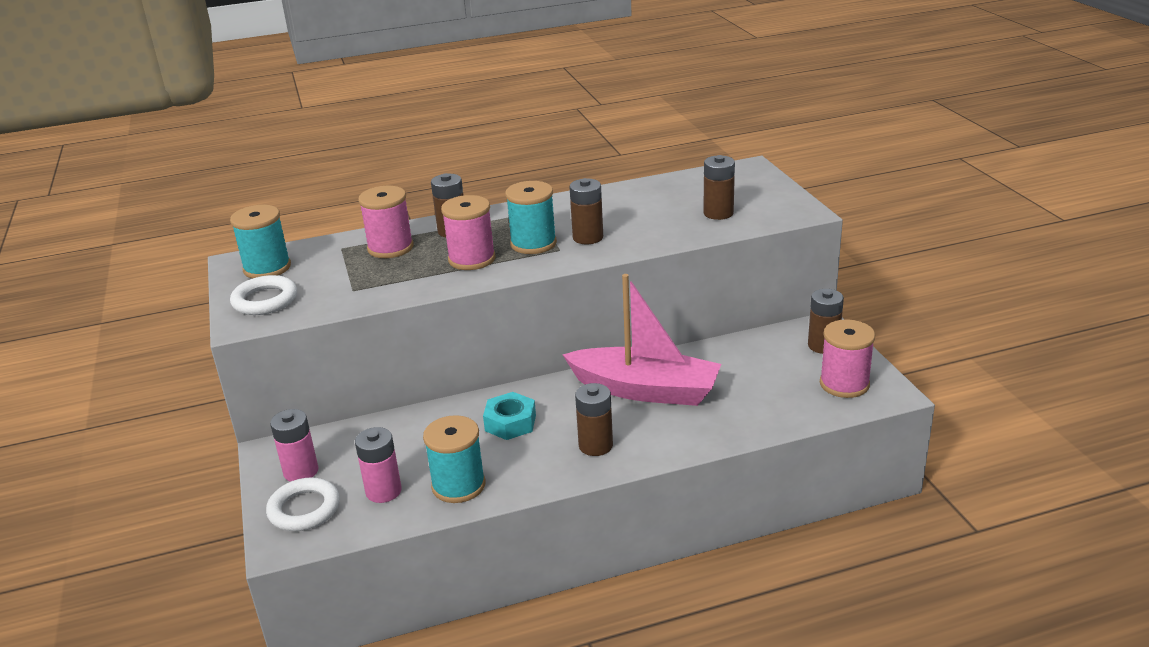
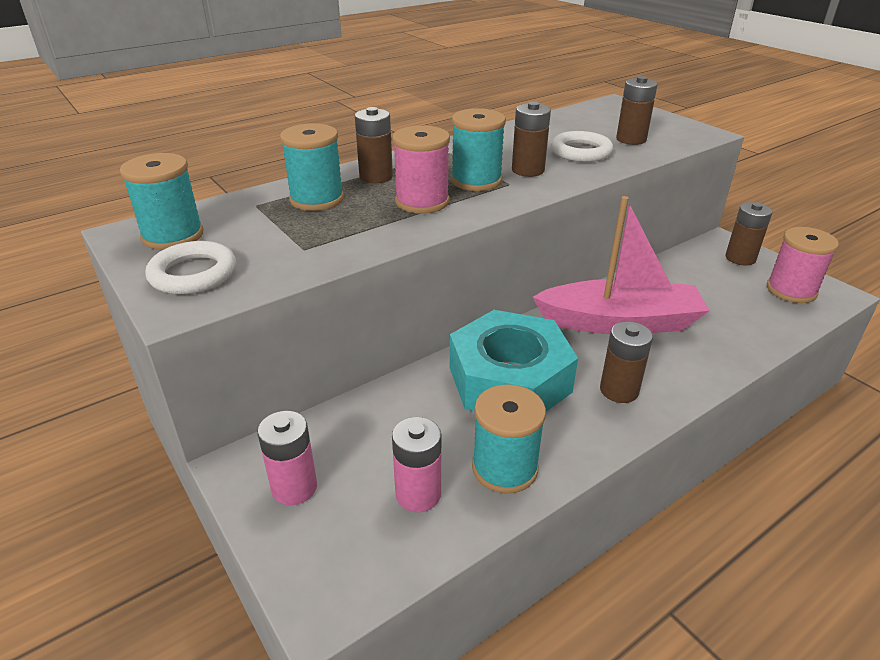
camera: 20 degrees left, 5 degrees up
white ring [266,478,340,531] -> white ring moved to [551,131,613,162]
pink spool [358,186,414,258] -> turquoise spool [280,123,344,211]
turquoise nut [483,392,536,440] -> turquoise nut [450,310,578,412], size x2.01

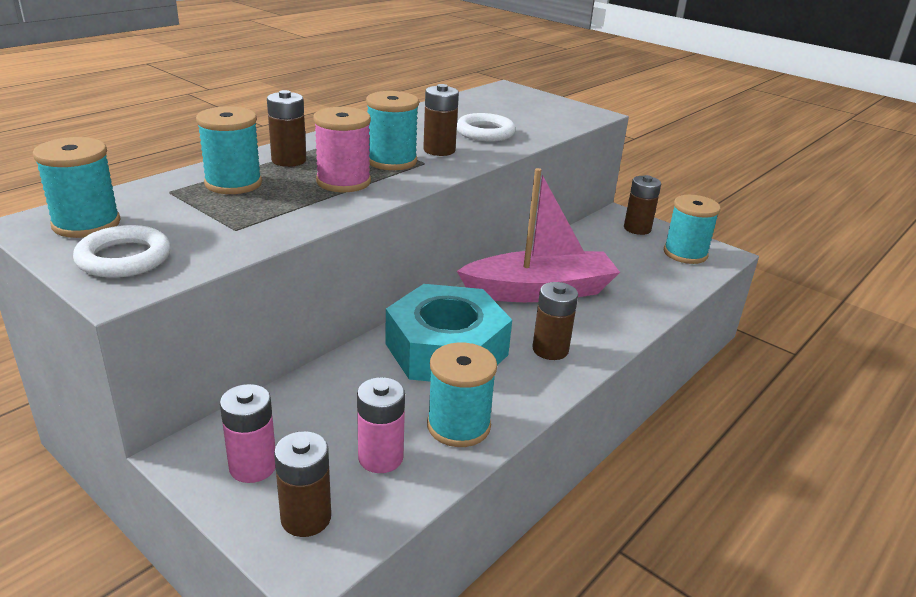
camera: 15 degrees left, 5 degrees down
brown battery [616,76,658,145] -> brown battery moved to [274,431,331,537]
pink spool [767,227,839,303] -> turquoise spool [664,195,721,264]

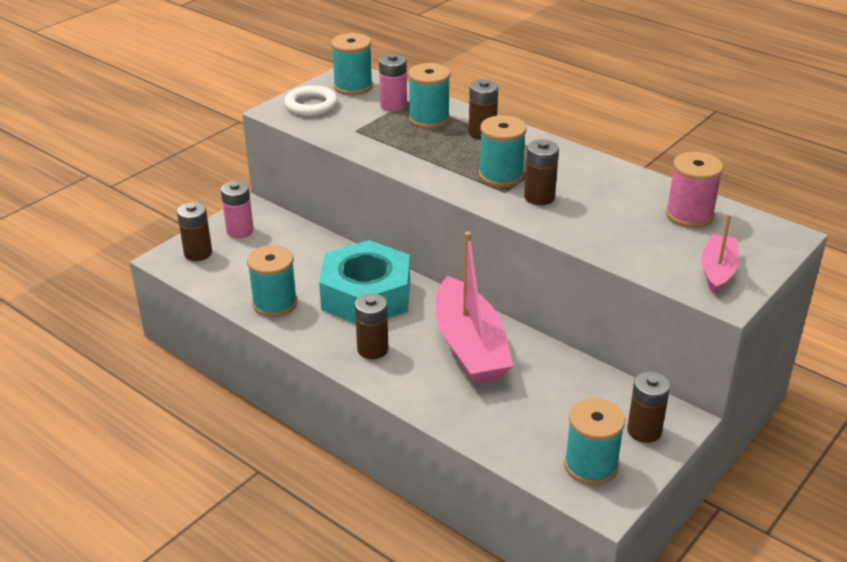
camera: 90 degrees right, 5 degrees up
pink spool [313,107,371,192] -> pink spool moved to [666,152,723,228]
pink battery [357,377,405,473] -> pink battery moved to [379,54,407,112]
white ring [457,113,516,142] -> none
none -> pink boat [702,214,739,294]

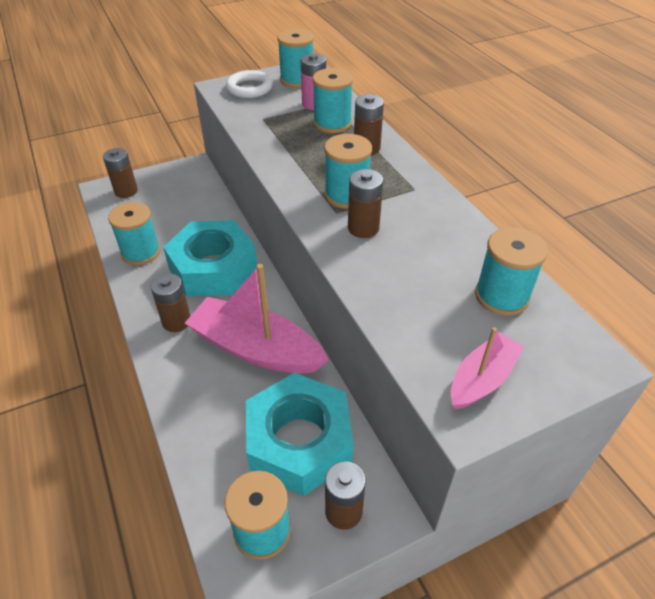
camera: 25 degrees right, 10 degrees up
pink battery [221,181,254,238] -> none
pink boat [435,231,513,384] -> pink boat turned 105 degrees clockwise [185,264,329,373]
pink spool [666,152,723,228] -> turquoise spool [475,227,548,316]
none -> turquoise nut [246,373,353,496]

